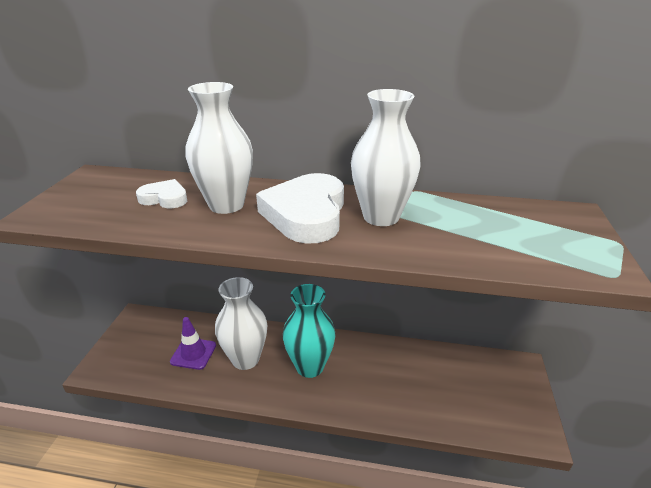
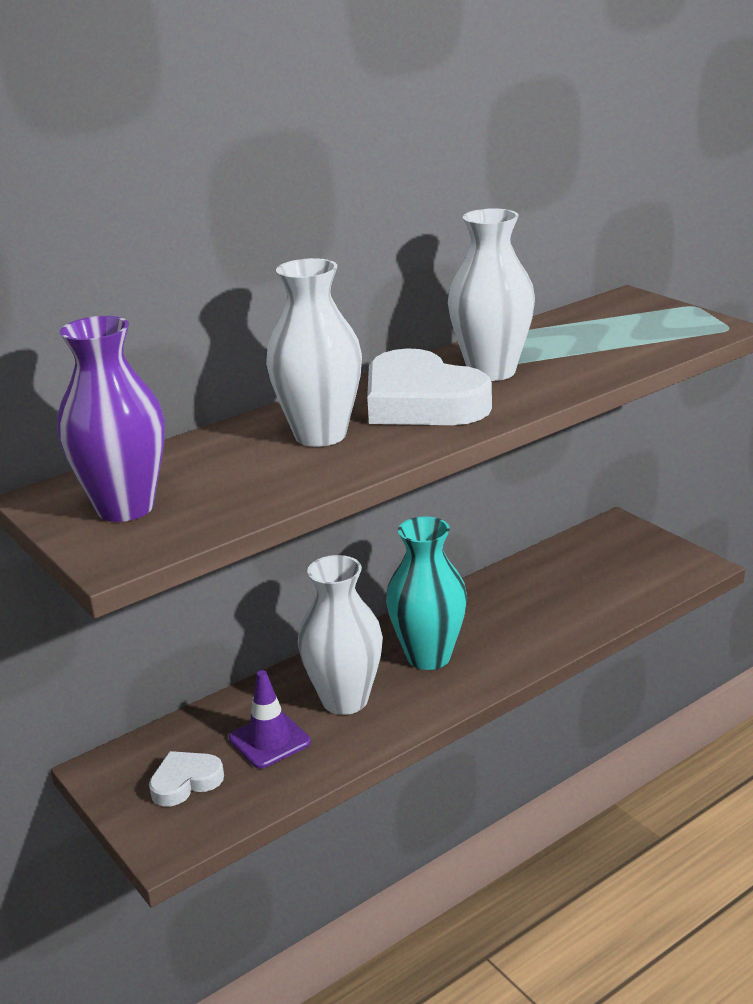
camera: 45 degrees left, 5 degrees down
white heart [136,179,187,208] -> white heart moved to [149,751,224,806]
none -> purple vase [57,316,165,522]

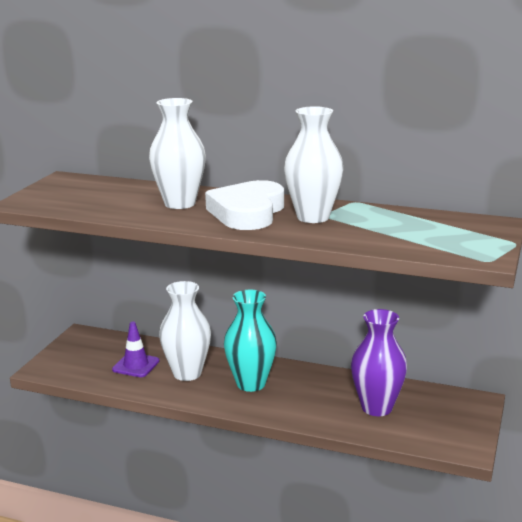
camera: 55 degrees right, 5 degrees down
purple vase [57,316,165,522] -> purple vase moved to [351,309,407,416]
white heart [149,751,224,806] -> none

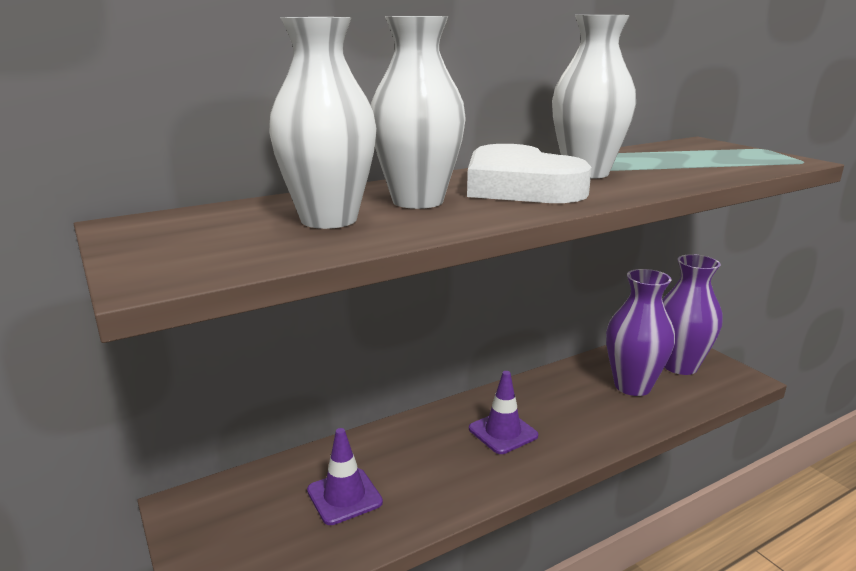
camera: 50 degrees left, 0 degrees up
white vase [159,281,211,381] -> white vase moved to [269,17,377,229]
turquoise vase [224,290,277,392] -> purple traffic cone [469,371,538,454]
none -> purple vase [662,254,722,375]

